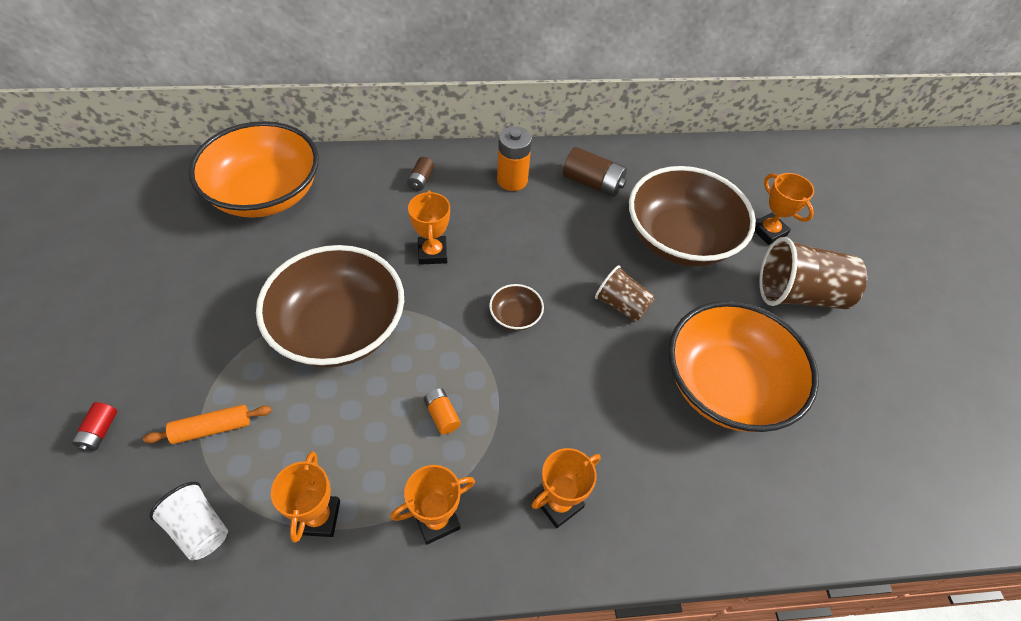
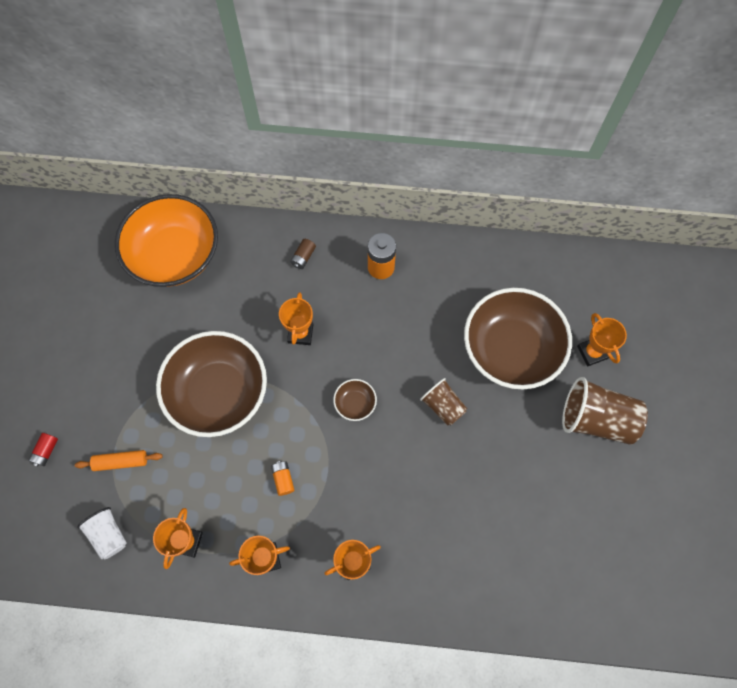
camera: 15 degrees right, 15 degrees up
brown battery [563,147,627,197] -> none
orange bowl [668,301,819,432] -> none

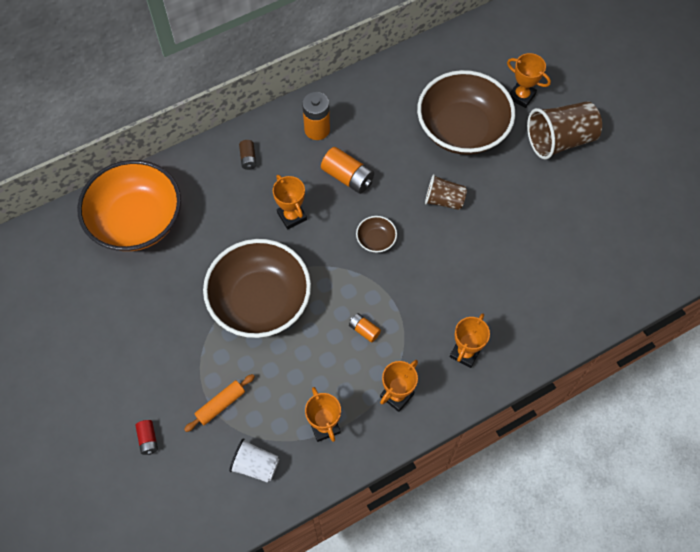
camera: 35 degrees left, 5 degrees down
none -> orange battery [321,147,374,194]

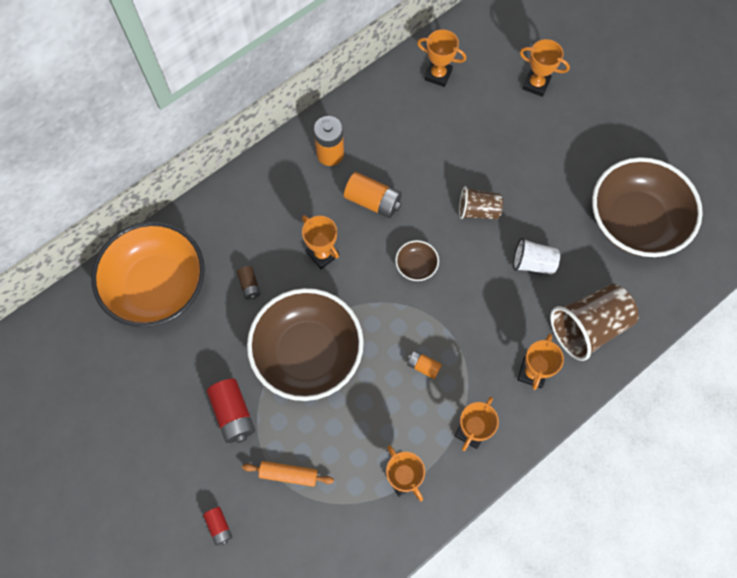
camera: 10 degrees left, 5 degrees up
orange rolling pin [184,374,255,432] -> orange rolling pin turned 60 degrees clockwise [242,461,334,487]
white cup [229,438,279,483] -> white cup moved to [513,238,560,275]
brown battery [239,140,256,170] -> brown battery moved to [237,266,261,300]
brown bowl [417,70,515,155] -> brown bowl moved to [592,157,703,257]
brown cup [527,101,602,159] -> brown cup moved to [550,284,639,361]
none -> red battery [207,379,255,443]
none -> orange trophy [417,29,466,87]

